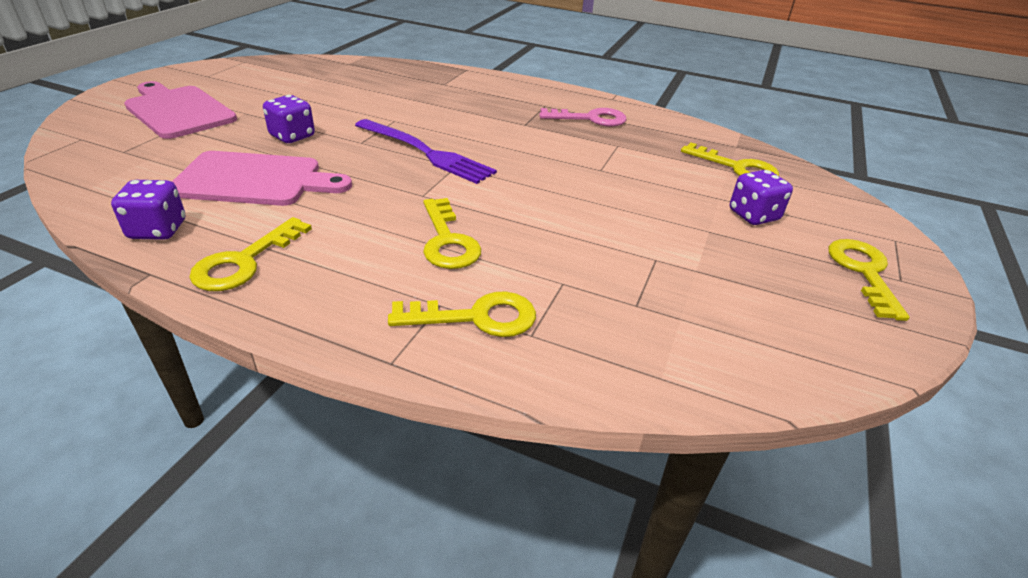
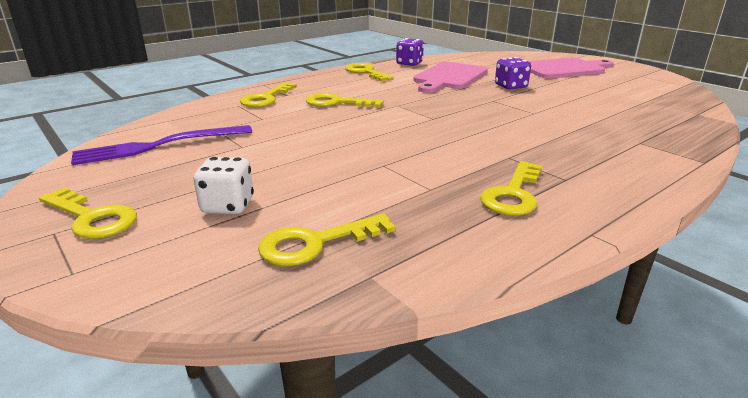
camera: 120 degrees right, 10 degrees down
purple fork [355,119,497,184] -> purple fork moved to [71,125,252,165]
pink key [539,108,626,127] -> yellow key [480,161,542,216]
purple dice [730,170,793,225] -> white dice [194,157,254,214]

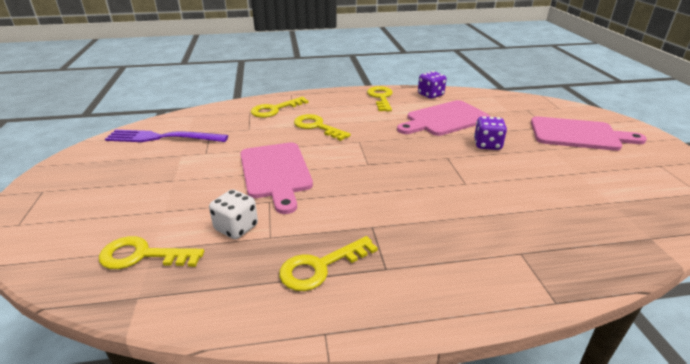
camera: 30 degrees right, 5 degrees up
yellow key [39,188,137,239] -> none
white dice [194,157,254,214] -> white dice moved to [209,189,258,239]
none -> pink cutting board [240,142,313,214]

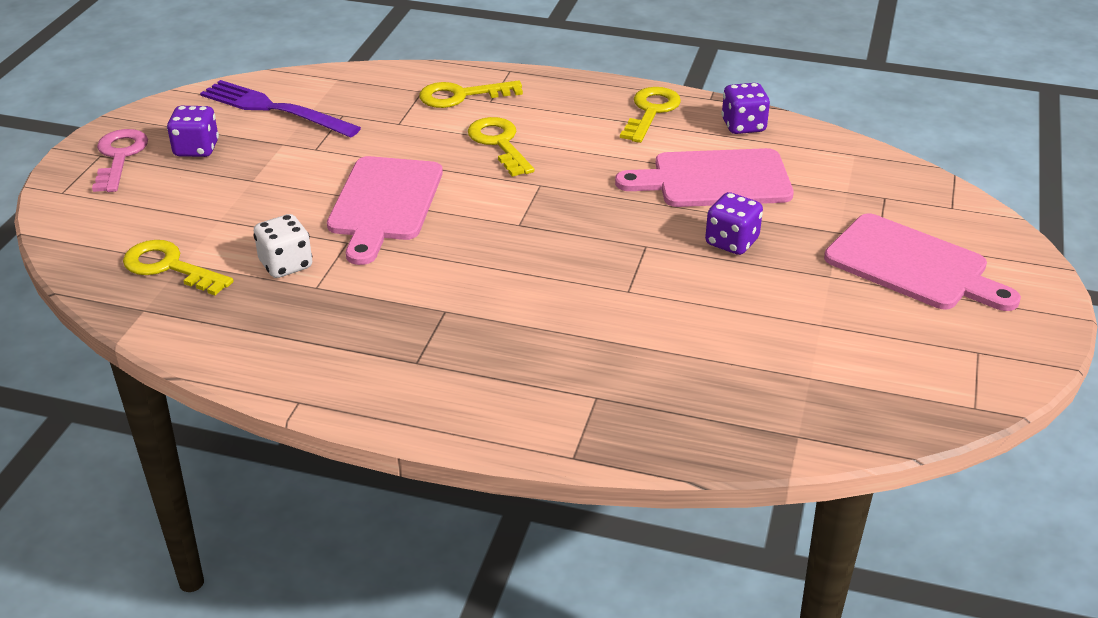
camera: 25 degrees right, 5 degrees up
yellow key [279,236,378,291] -> none
none -> pink key [92,129,148,192]
none -> purple dice [167,106,219,157]

